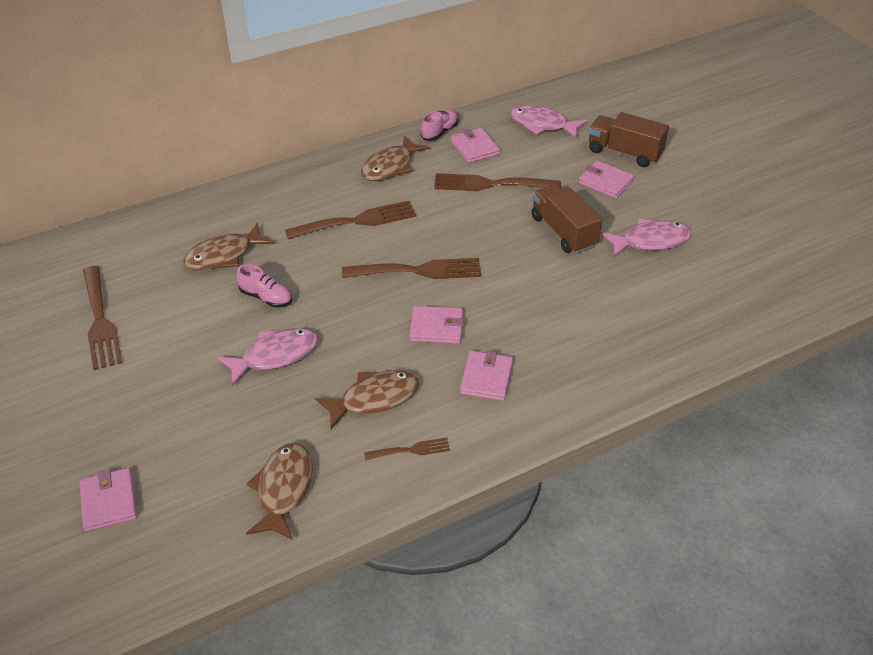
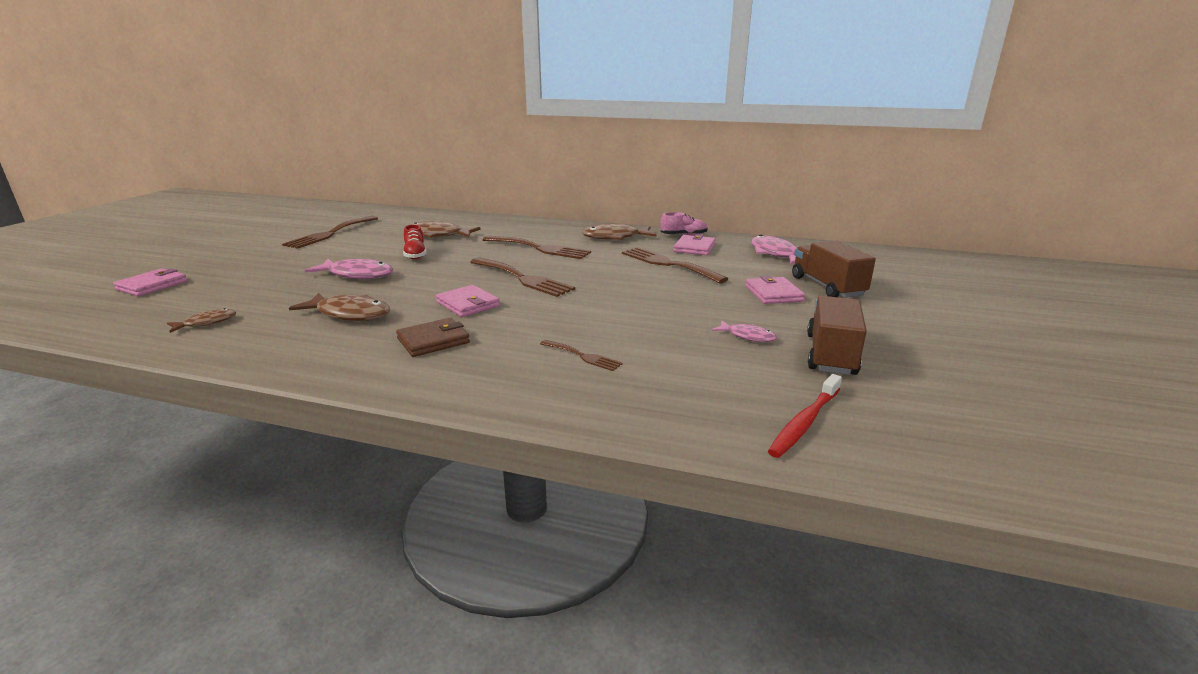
camera: 45 degrees right, 20 degrees down
pink shoe [237,264,292,307] -> red shoe [403,224,427,259]
brown fish [246,443,313,540] -> brown fish [167,308,236,333], size x0.57
brown fork [364,438,450,460] -> brown fork moved to [540,340,623,371]
pink wallet [460,350,513,401] -> brown wallet [396,318,470,357]
brown truck [531,184,602,254] -> brown truck moved to [807,296,867,375]
pink fish [601,219,691,257] -> pink fish [712,320,777,342], size x0.57
none -> red toothbrush [768,374,842,458]

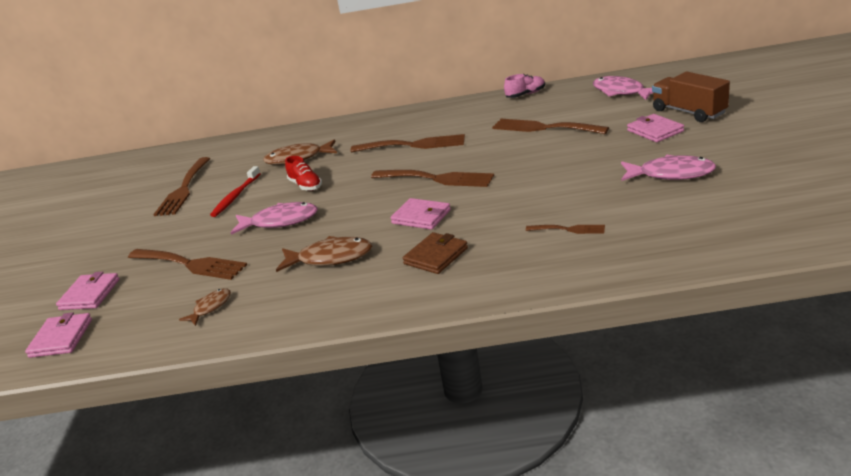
camera: 15 degrees left, 5 degrees up
brown fish [582,224,656,240] -> none
pink wallet [674,234,716,255] -> pink wallet moved to [25,312,92,358]
pink fish [712,320,777,342] -> pink fish [621,155,716,181], size x1.76
red toothbrush [768,374,842,458] -> red toothbrush moved to [210,166,261,217]
brown truck [807,296,867,375] -> none
none -> brown fork [128,249,247,280]

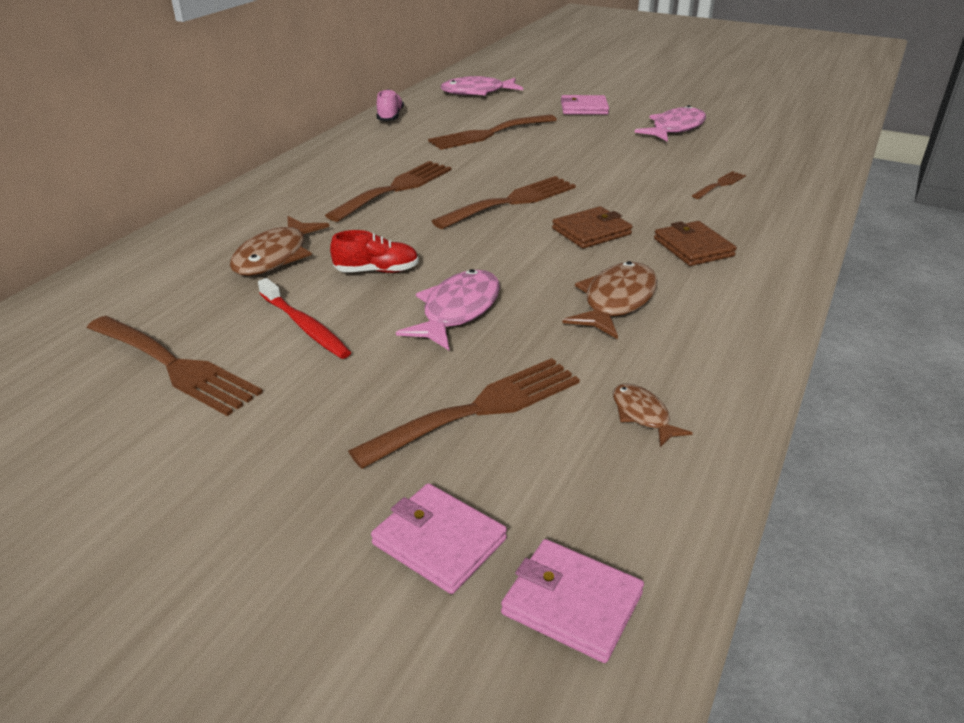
camera: 65 degrees left, 5 degrees up
pink wallet [391,198,451,230] -> brown wallet [552,206,633,249]
brown truck [652,72,730,122] -> none

